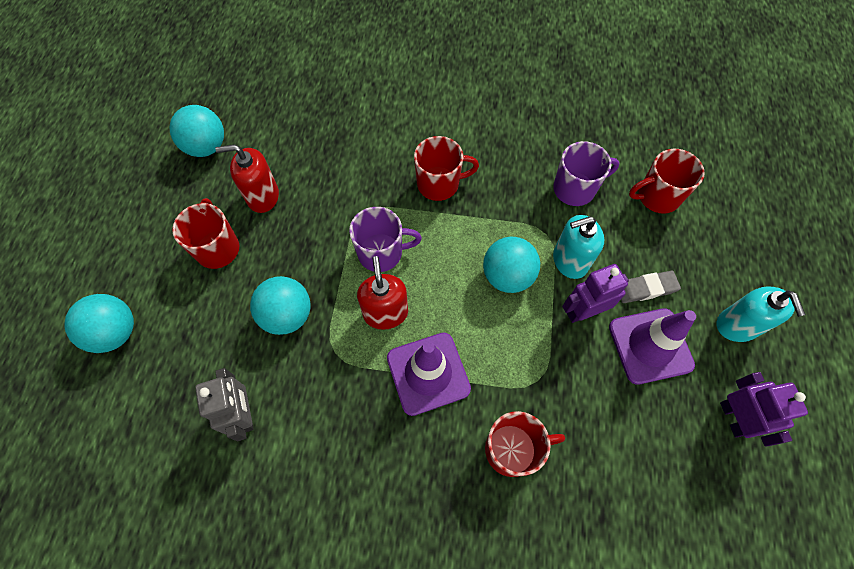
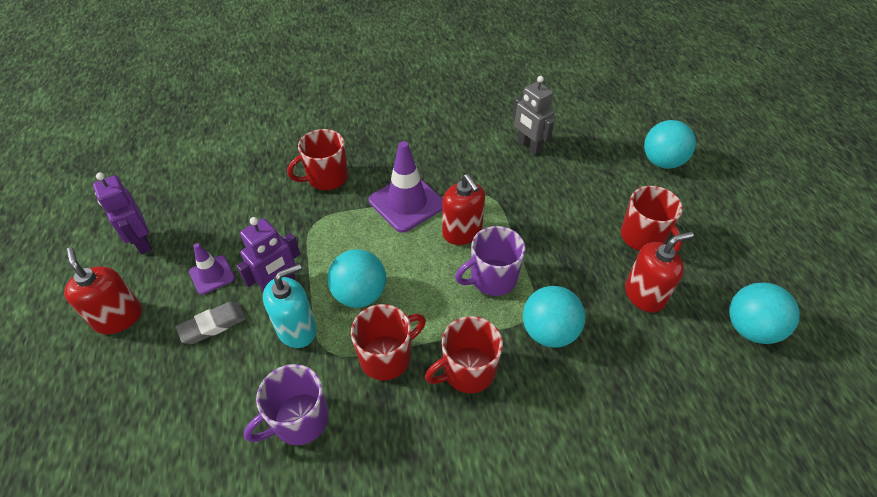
camera: 160 degrees right, 15 degrees down
turquoise ball [250,276,311,335] -> turquoise ball moved to [523,286,585,348]
purple traffic cone [609,308,696,385] -> purple traffic cone [189,243,235,295], size x0.56
red mug [629,149,705,214] -> red mug moved to [351,304,426,381]
turquoise soap dispenser [716,286,806,342] -> red soap dispenser [64,247,142,334]

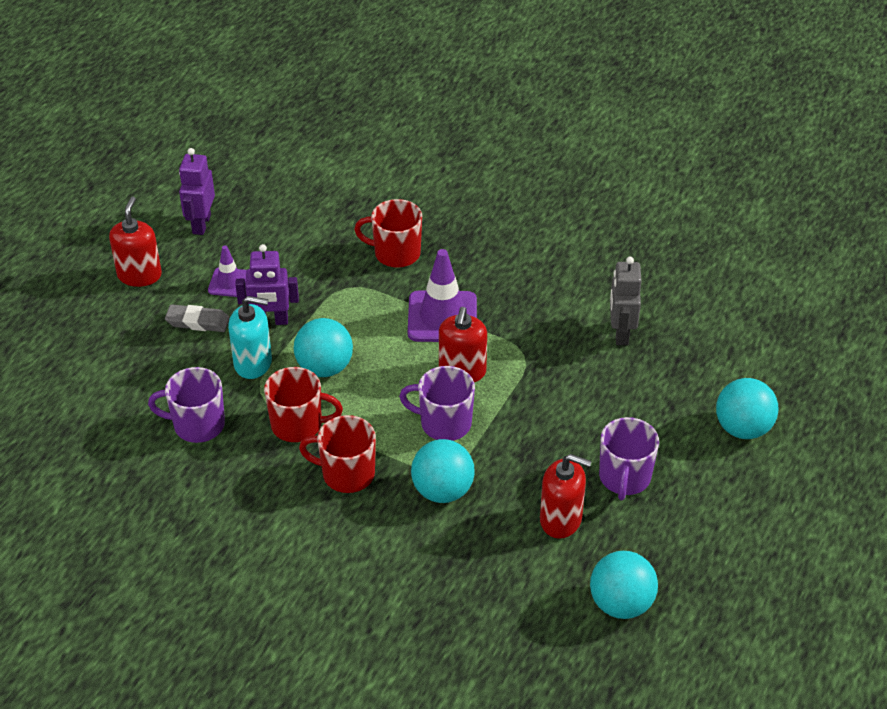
camera: 40 degrees right, 5 degrees down
red mug [621,186,683,252] -> purple mug [599,417,659,500]

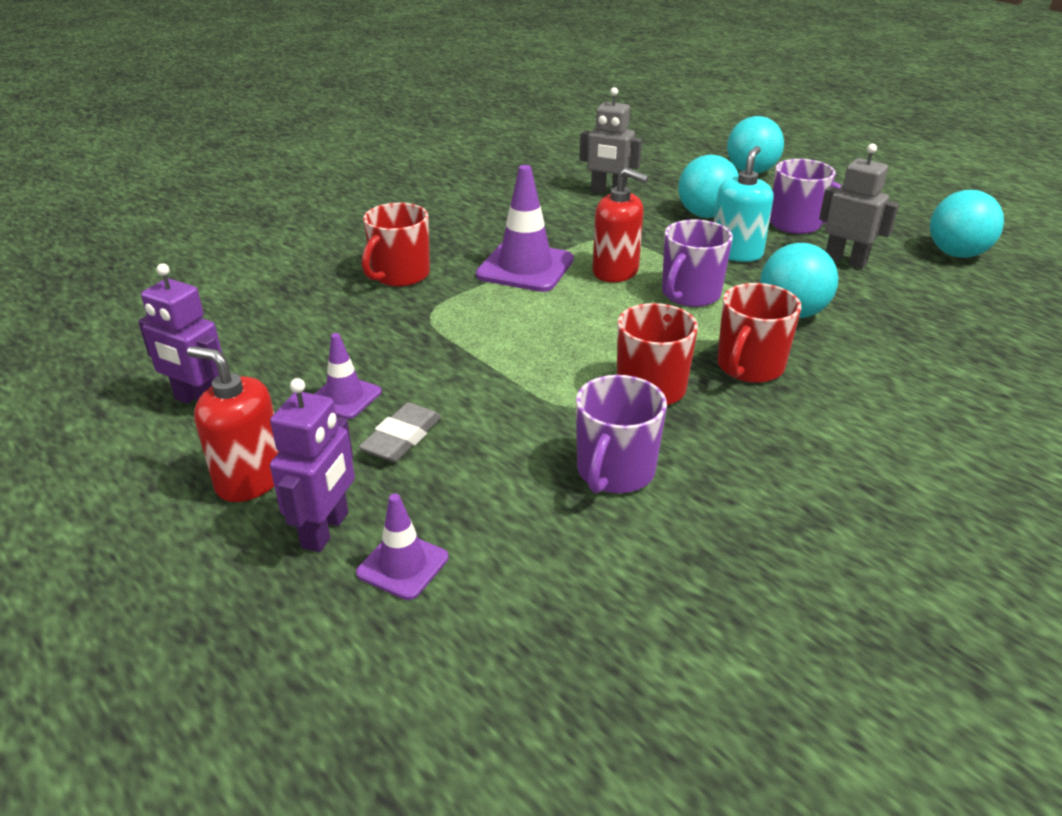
camera: 70 degrees left, 10 degrees down
turquoise soap dispenser [228,296,272,379] -> turquoise soap dispenser moved to [714,146,774,262]
purple robot [235,244,299,325] -> purple robot moved to [270,378,355,552]
turquoise ball [294,318,353,377] -> turquoise ball moved to [678,155,739,218]
red soap dispenser [540,454,592,539] -> grey robot [819,144,899,269]
none -> purple traffic cone [356,494,448,600]

